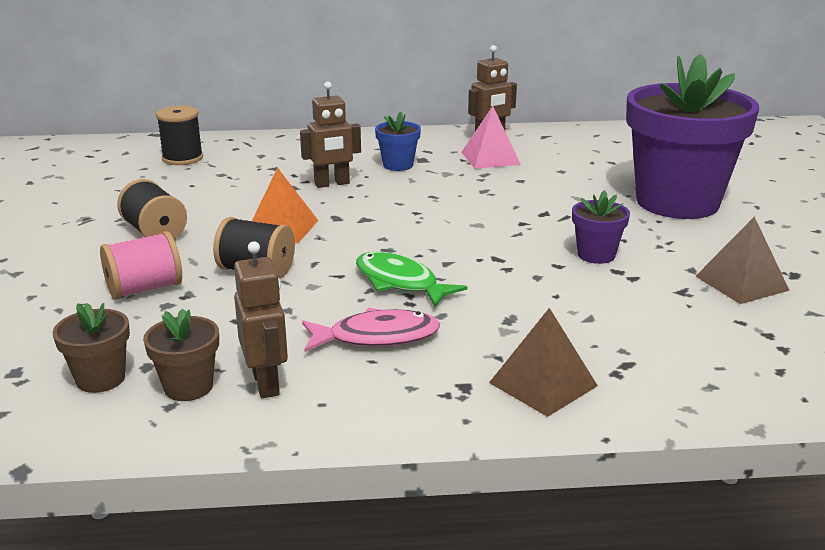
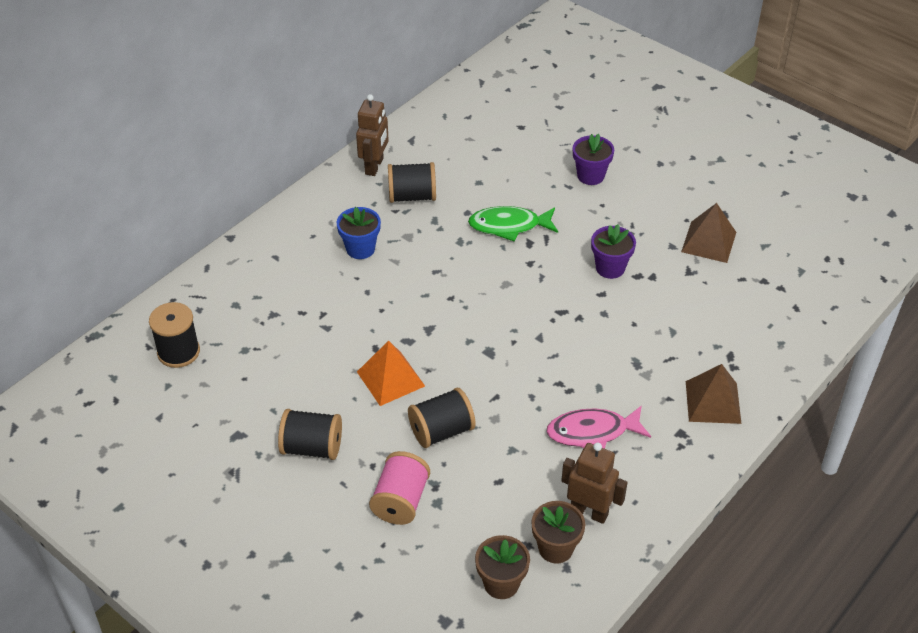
camera: 45 degrees left, 20 degrees up
brown robot [300,82,361,188] -> none
pink fish [302,308,440,352] -> pink fish turned 135 degrees counterclockwise [546,405,651,449]
green fish [356,252,467,307] -> green fish moved to [468,206,558,241]
pink pyramid [461,106,521,169] -> black spool [388,162,436,203]
purple flower pot [626,54,759,219] -> purple flower pot [573,134,614,185], size x0.41

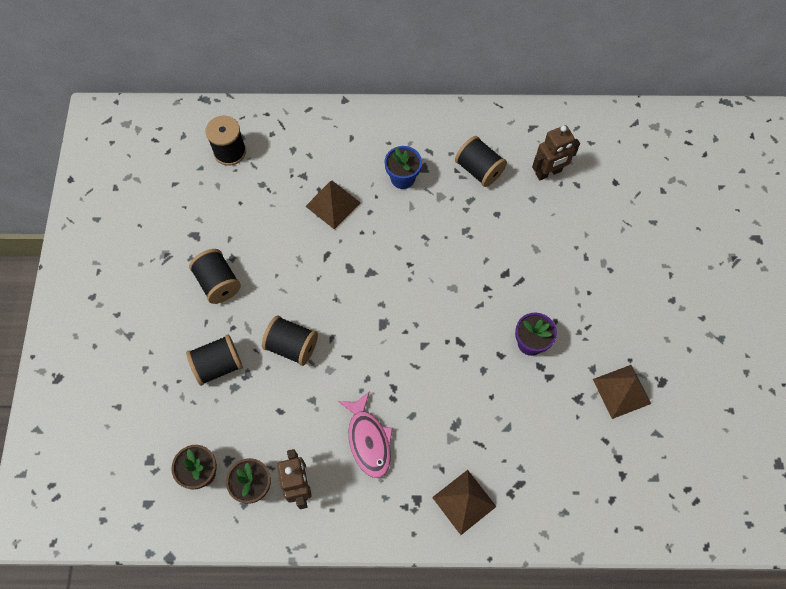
camera: 50 degrees right, 20 degrees up
brown robot [356,94,389,176] -> brown robot moved to [532,125,580,180]
orange pyramid [357,340,425,406] -> none
pink spool [369,451,430,525] -> black spool [186,334,243,386]
green fish [468,206,558,241] -> none
pink fish [546,405,651,449] -> pink fish turned 150 degrees counterclockwise [338,391,393,478]
purple flower pot [573,134,614,185] -> none
none -> brown pyramid [305,181,361,230]

